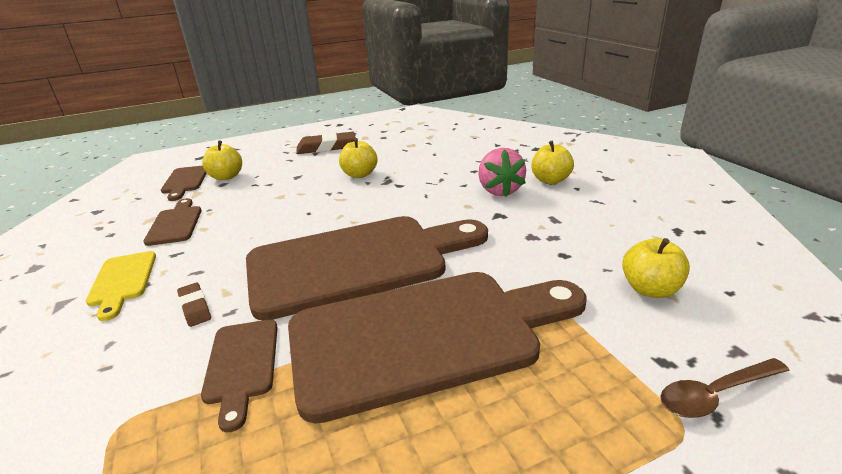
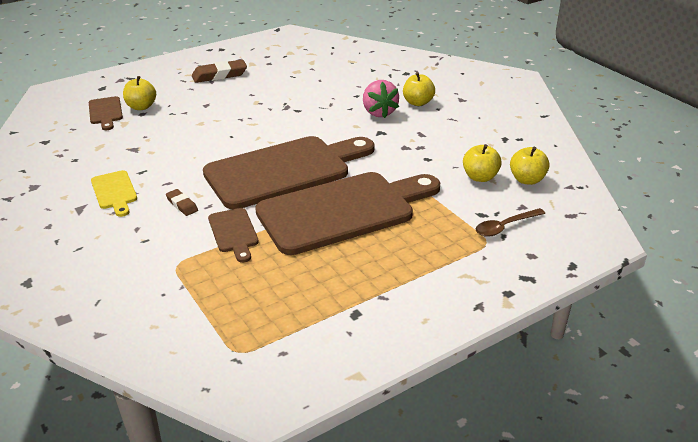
camera: 10 degrees left, 5 degrees up
brown cutting board [143,198,202,246] -> none
yellow apple [339,138,377,178] -> yellow apple moved to [510,147,550,185]

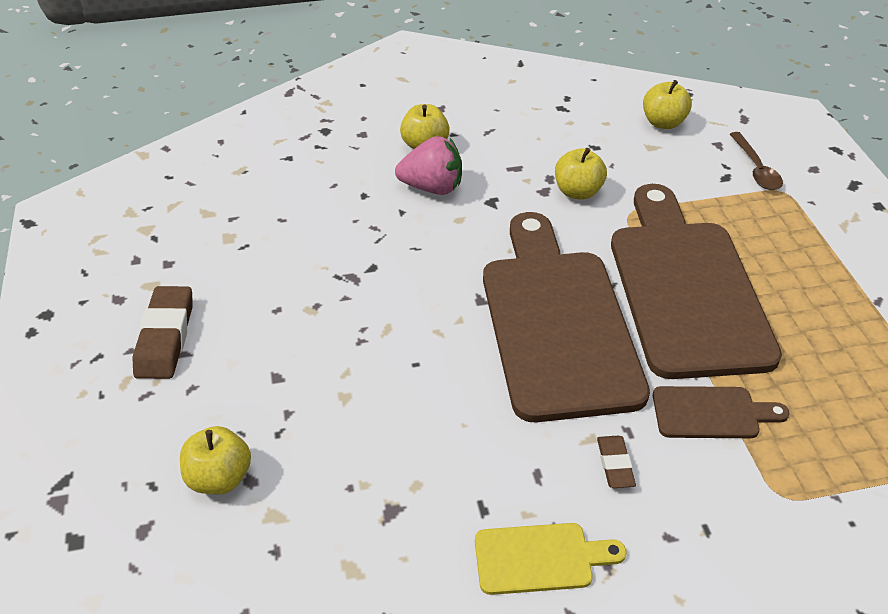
camera: 70 degrees left, 10 degrees up
brown cutting board [89,96,123,130] -> none
brown eraser [166,189,198,216] -> brown eraser turned 75 degrees counterclockwise [597,436,636,488]
yellow apple [463,144,502,182] -> yellow apple moved to [555,148,607,200]

